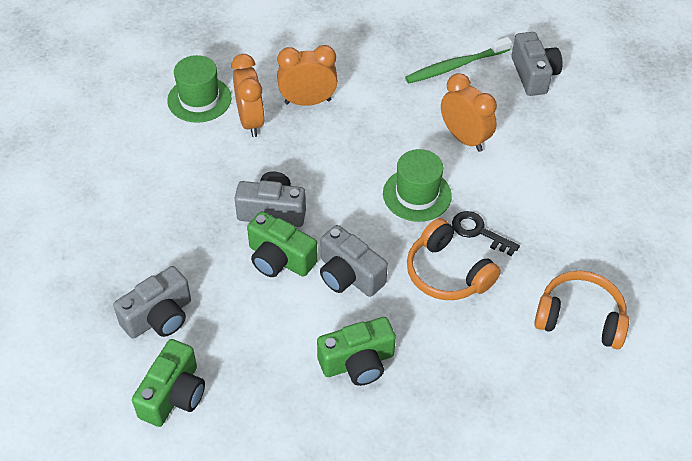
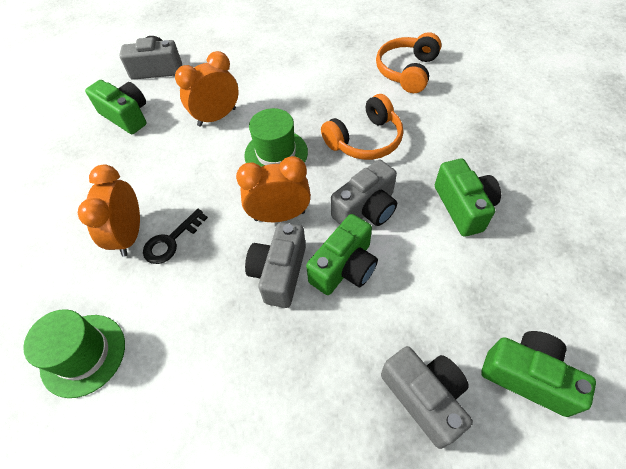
camera: 80 degrees left, 5 degrees up
orange clock [231,54,265,137] -> orange clock moved to [236,156,311,222]
green toothbrush [405,37,512,83] -> green camera [85,80,147,134]
black key [452,211,520,256] -> black key moved to [143,209,208,264]

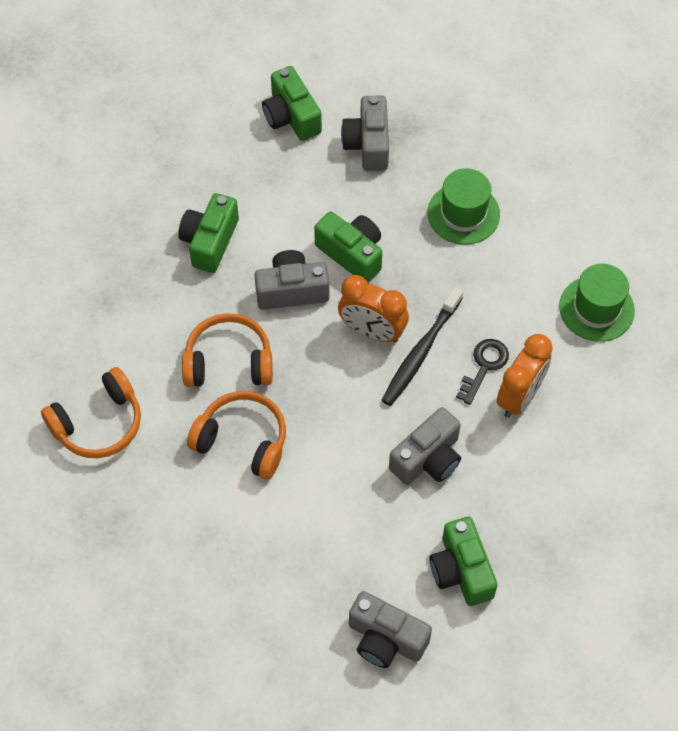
camera: 150 degrees left, 5 degrees up
black key [143,209,208,264] -> black key turned 45 degrees counterclockwise [456,339,509,405]
orange clock [175,51,239,127] -> none
green hat [244,108,308,167] -> green hat moved to [427,168,500,245]
grey camera [245,222,306,308] -> grey camera moved to [389,407,461,485]
green camera [306,214,378,295] -> green camera turned 60 degrees clockwise [314,212,382,283]
none -> orange headphones [187,391,286,479]
none -> black toothbrush [381,287,463,406]

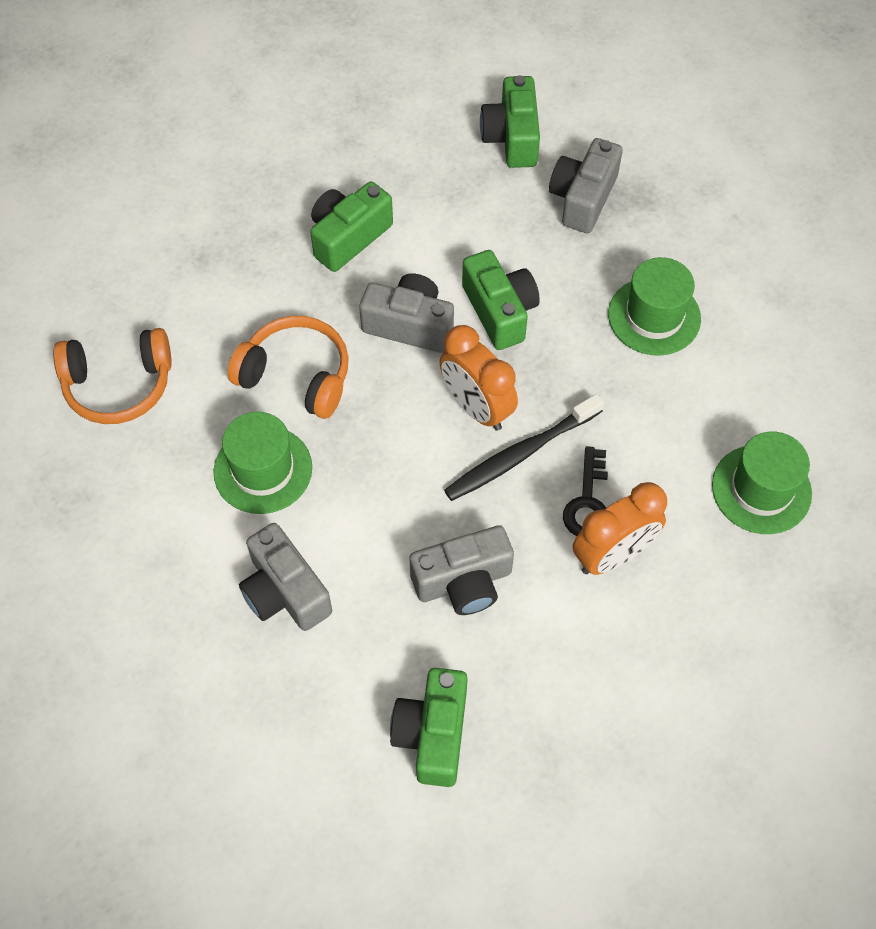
camera: 25 degrees right, 0 degrees up
orange headphones [187,391,286,479] -> green hat [213,412,312,514]
grey camera [349,591,432,668] -> grey camera moved to [239,523,332,631]
black key [456,339,509,405] -> black key turned 135 degrees clockwise [563,446,608,536]

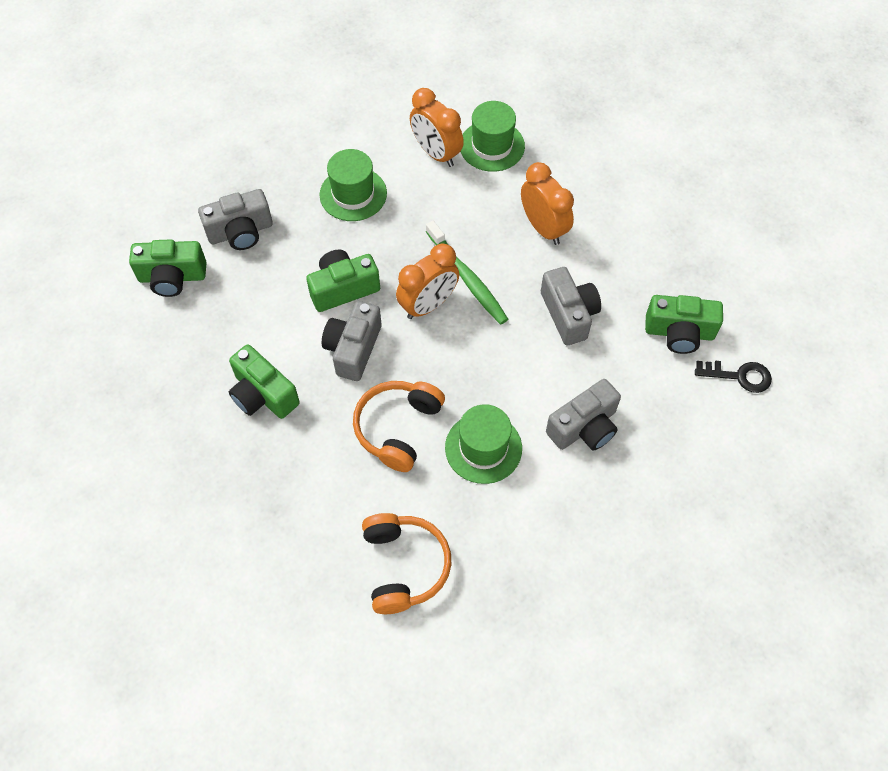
camera: 90 degrees left, 0 degrees up
black toothbrush [444,394,604,501] -> green toothbrush [426,221,508,325]
grey camera [549,138,623,233] -> grey camera turned 45 degrees counterclockwise [198,189,273,250]
black key [563,446,608,536] -> black key moved to [695,361,772,393]
none -> orange clock [410,88,464,167]

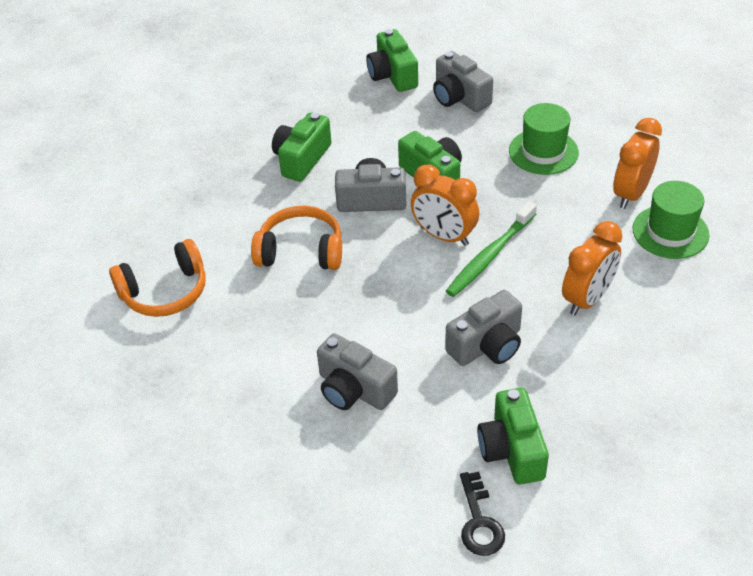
camera: 75 degrees right, 15 degrees down
green hat [445,404,522,484] -> none

